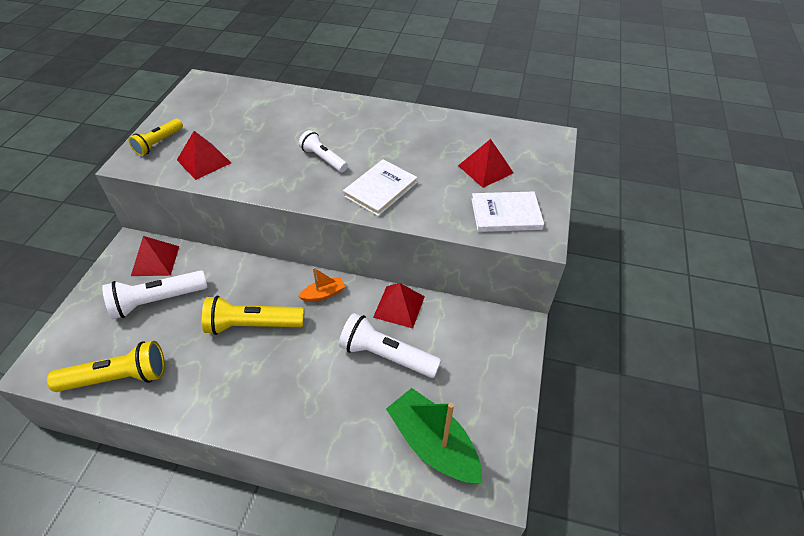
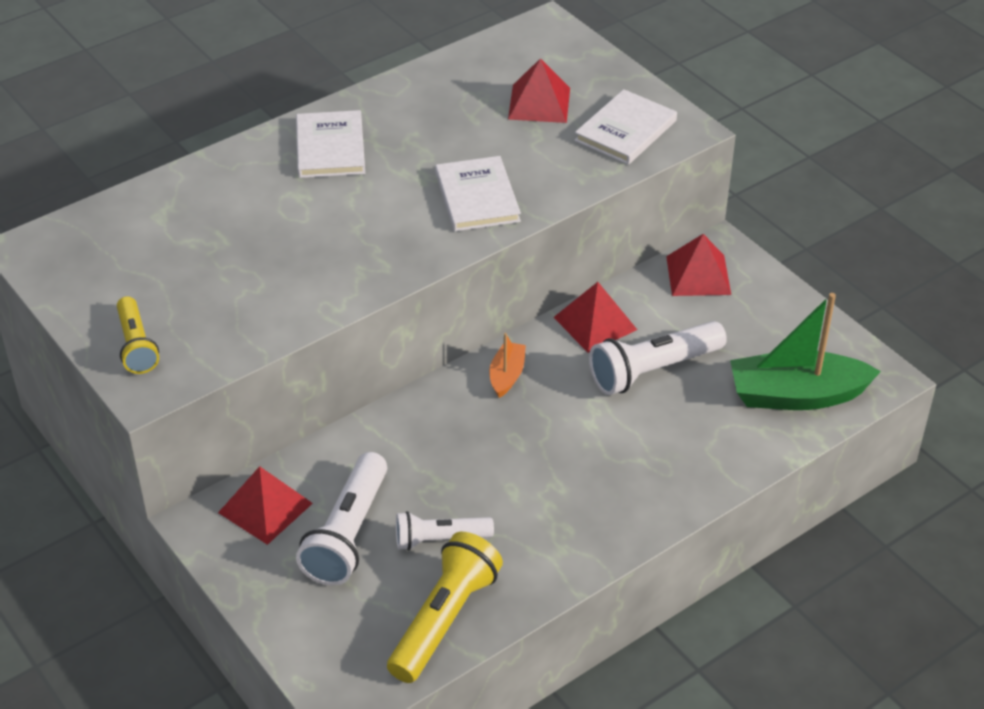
camera: 50 degrees left, 5 degrees down
red pyramid [177,131,231,180] -> red pyramid moved to [666,234,731,296]
yellow flashlight [202,296,304,335] -> none
white flashlight [299,130,348,172] -> white flashlight moved to [396,511,494,551]
none -> white book [296,110,365,178]

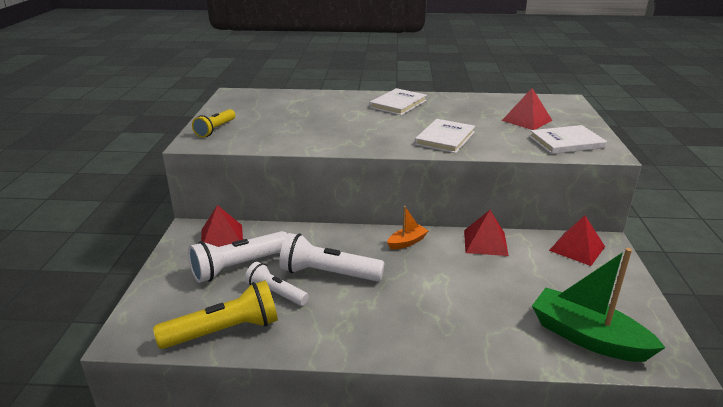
camera: 40 degrees right, 15 degrees down
white flashlight [589,321,727,395] -> white flashlight moved to [279,233,384,282]

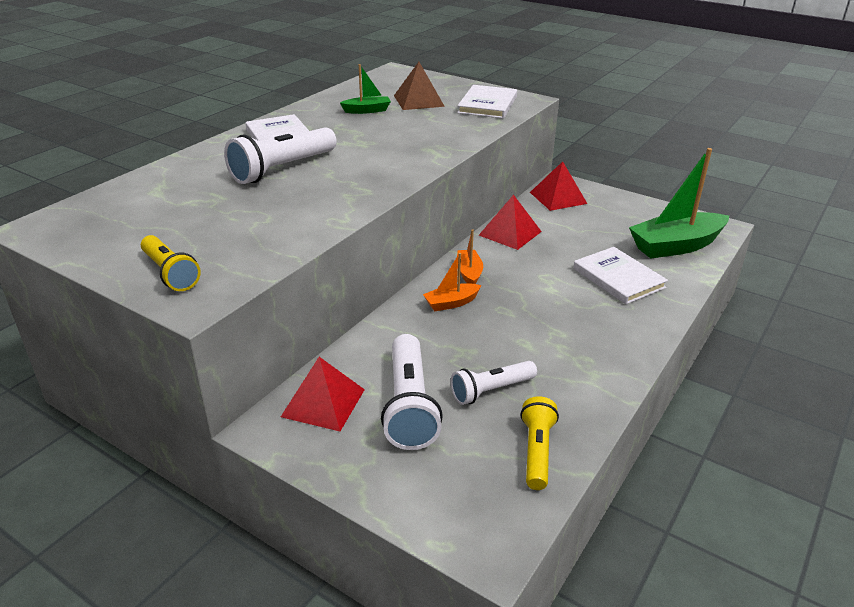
camera: 60 degrees left, 5 degrees up
yellow flashlight [153,280,278,349] -> yellow flashlight [520,396,559,490], size x0.63
white flashlight [279,233,384,282] -> white flashlight moved to [224,127,337,184]
white book [415,119,475,153] -> white book moved to [573,247,668,304]
red pyramid [502,88,553,130] -> brown pyramid [394,62,445,110]
none -> green boat [340,64,391,114]
none -> orange boat [423,253,481,311]

